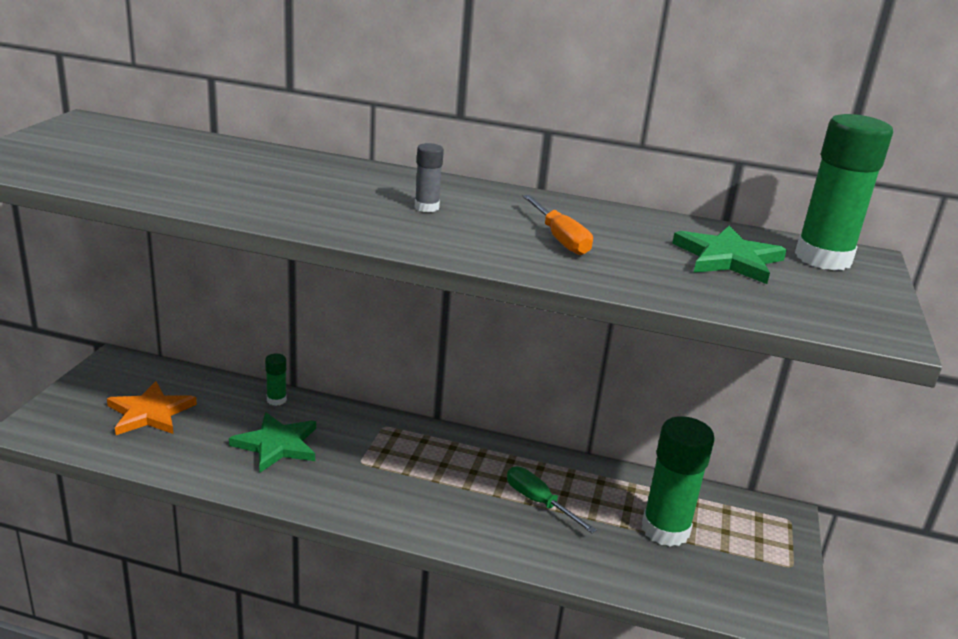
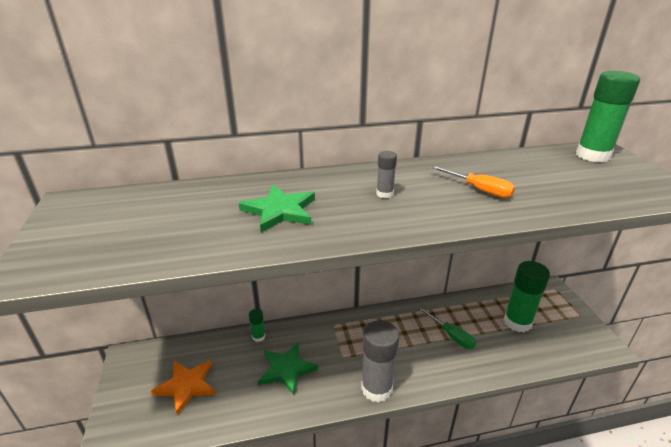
camera: 25 degrees left, 5 degrees up
green screwdriver [507,466,597,533] -> green screwdriver turned 150 degrees counterclockwise [419,307,476,349]
green star [672,225,786,284] -> green star moved to [239,185,315,232]
none -> grey glue stick [361,320,399,402]

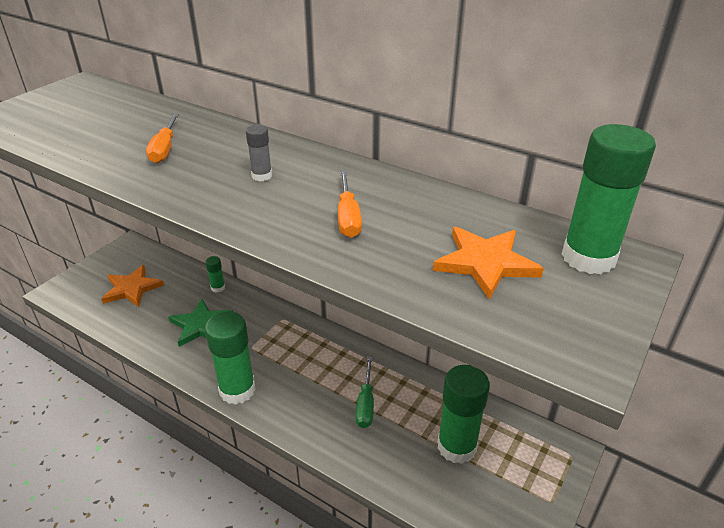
camera: 45 degrees right, 5 degrees up
green star [239,185,315,232] -> orange screwdriver [146,113,179,163]
grey glue stick [361,320,399,402] -> green glue stick [205,312,256,405]
none -> orange star [433,227,544,300]

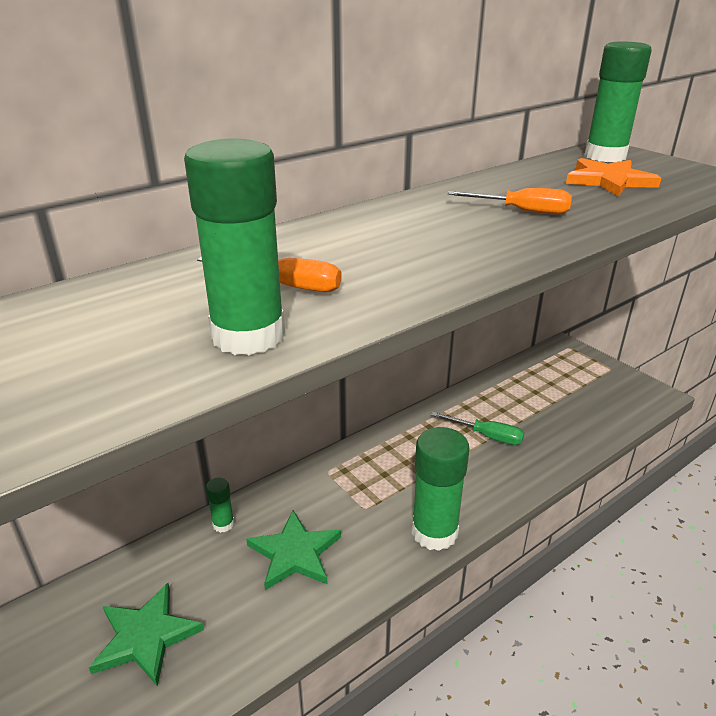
camera: 70 degrees left, 5 degrees down
orange star [101,265,164,307] -> green star [89,583,204,687]
grey glue stick [246,125,272,181] -> none
green glue stick [437,365,490,464] -> green glue stick moved to [184,139,285,355]

